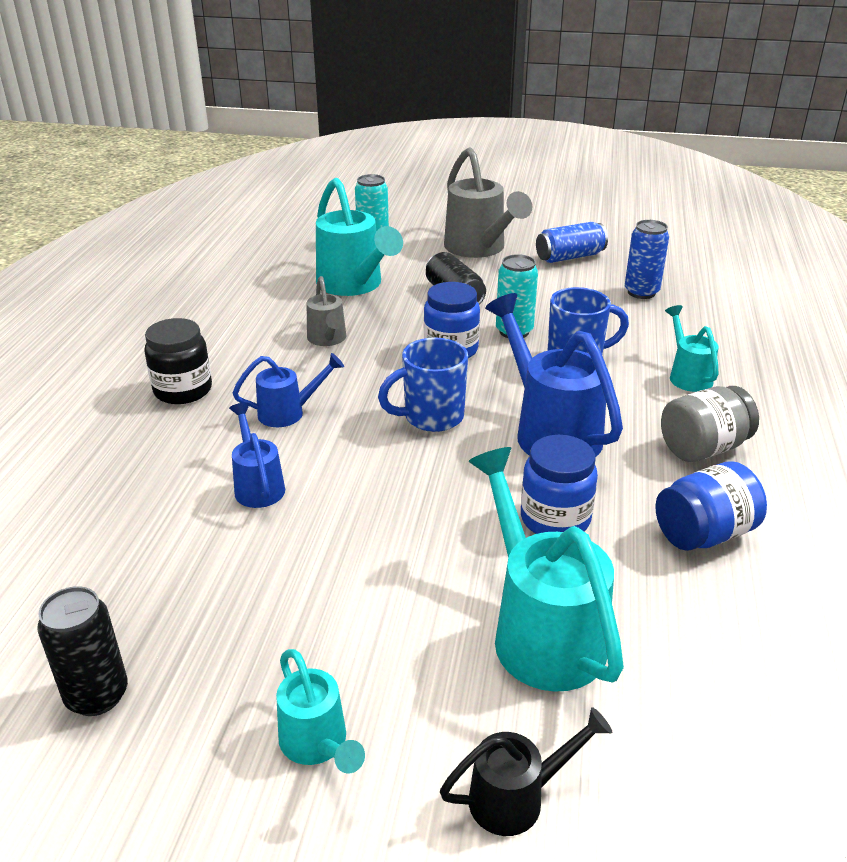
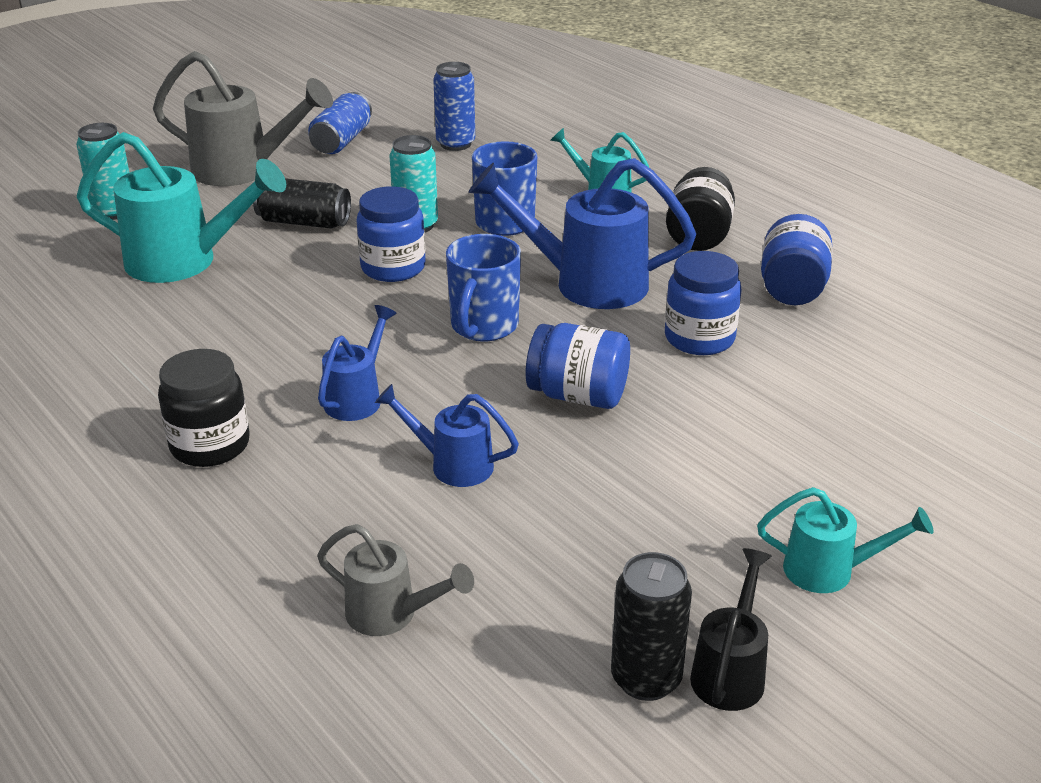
camera: 50 degrees left, 0 degrees up
grey watering can [307,276,346,346] -> grey watering can moved to [317,524,474,636]
black watering can [440,707,612,836] -> black watering can moved to [690,548,772,711]
turquoise watering can [469,447,624,692] -> none
grey jar [661,386,759,462] -> black jar [666,167,735,251]
none -> blue jar [526,323,630,409]

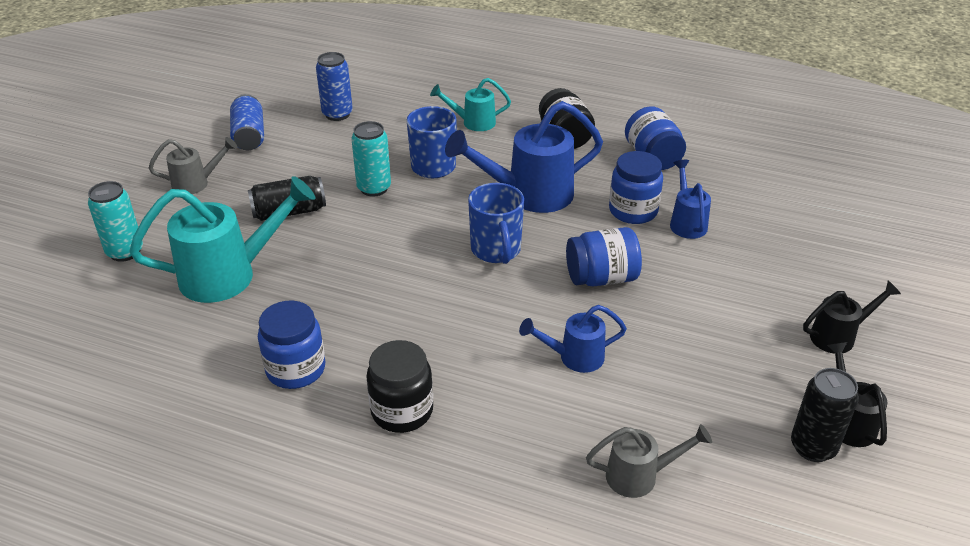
camera: 30 degrees left, 5 degrees up
grey watering can [153,51,333,186] -> grey watering can [149,137,237,194], size x0.55
blue watering can [318,305,397,421] -> blue watering can moved to [670,160,711,239]
blue jar [356,186,426,282] -> blue jar moved to [258,301,325,389]
turquoise watering can [757,487,934,593] -> black watering can [803,281,901,354]

